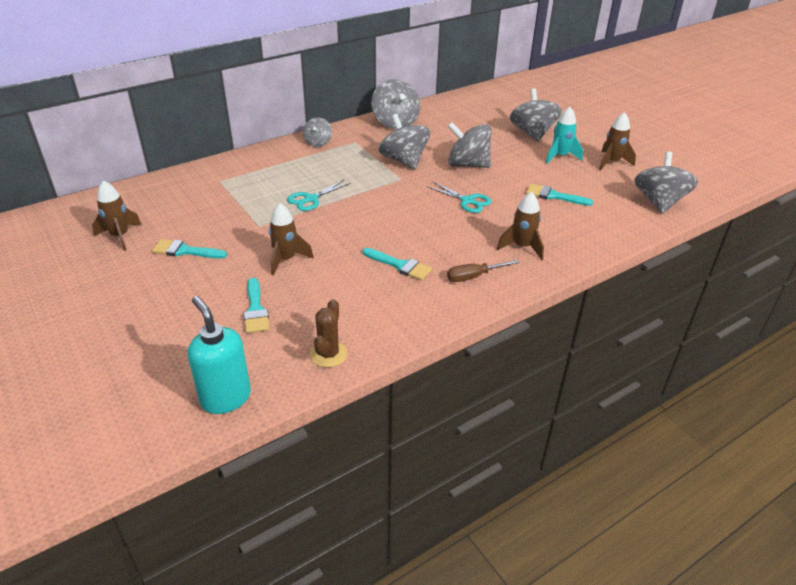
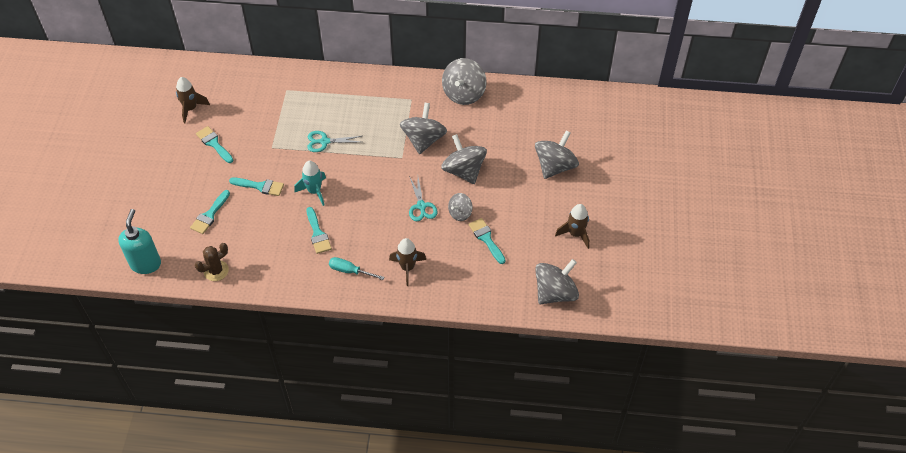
camera: 40 degrees right, 15 degrees up
brown rocket [269,203,314,276] -> turquoise brush [229,178,284,196]
grey spinning top [303,117,332,147] -> grey spinning top moved to [448,193,473,221]
brown screwdriver [447,260,519,282] -> turquoise screwdriver [329,257,384,280]
turquoise rocket [546,107,583,164] -> turquoise rocket moved to [294,161,326,206]

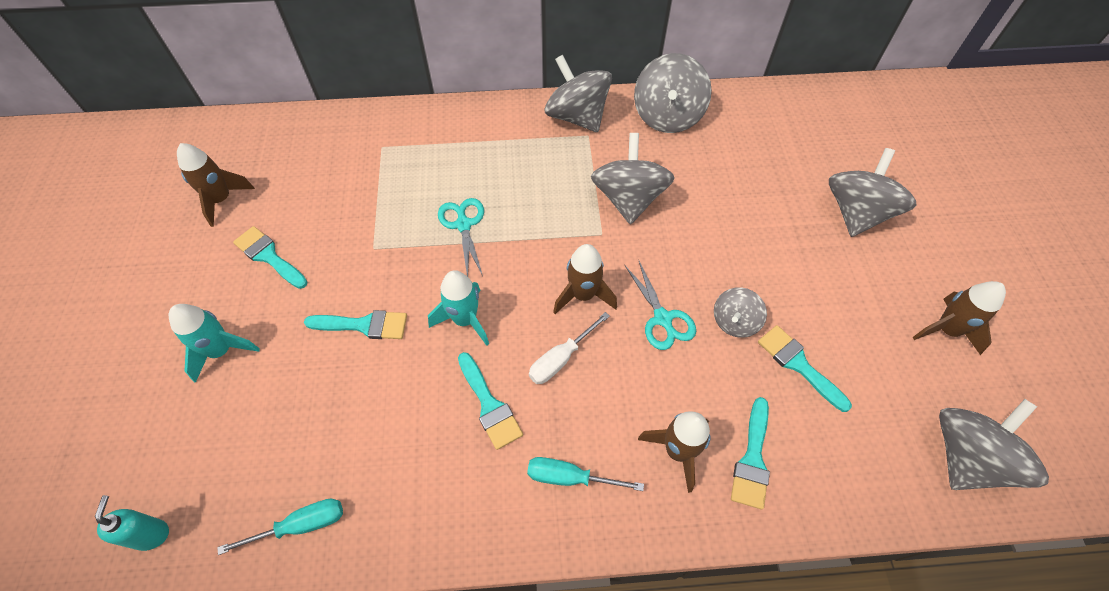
camera: 10 degrees left, 5 degrees up
turquoise soap dispenser [118,209,161,274] -> turquoise soap dispenser [95,495,169,551], size x0.58
turquoise brush [190,190,230,234] -> turquoise brush moved to [731,397,770,510]
brown cactus [195,243,229,281] -> turquoise screwdriver [217,499,343,555]
turquoise scissors [307,131,362,152] -> turquoise scissors turned 90 degrees clockwise [438,198,484,277]
grey spinning top [441,134,487,184] -> grey spinning top moved to [545,55,612,132]
none -> turquoise rocket [169,304,260,383]
none -> white screwdriver [529,312,610,384]
none -> brown rocket [553,244,617,314]

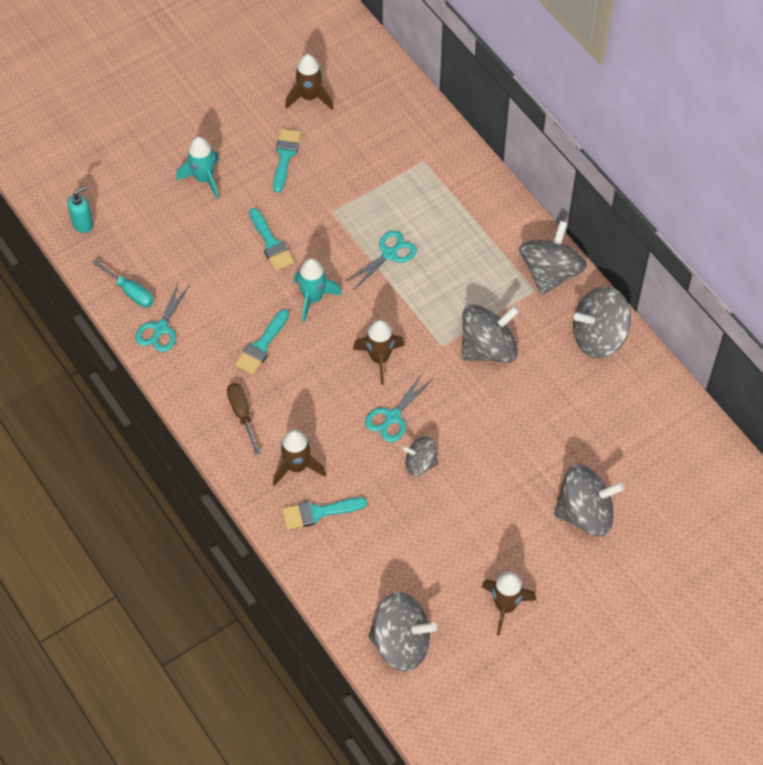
camera: 60 degrees right, 0 degrees up
turquoise screwdriver [527,457,644,491] -> brown screwdriver [227,383,260,455]
white screwdriver [529,312,610,384] -> none
turquoise brush [758,325,852,412] -> none
none -> turquoise scissors [135,283,190,352]

